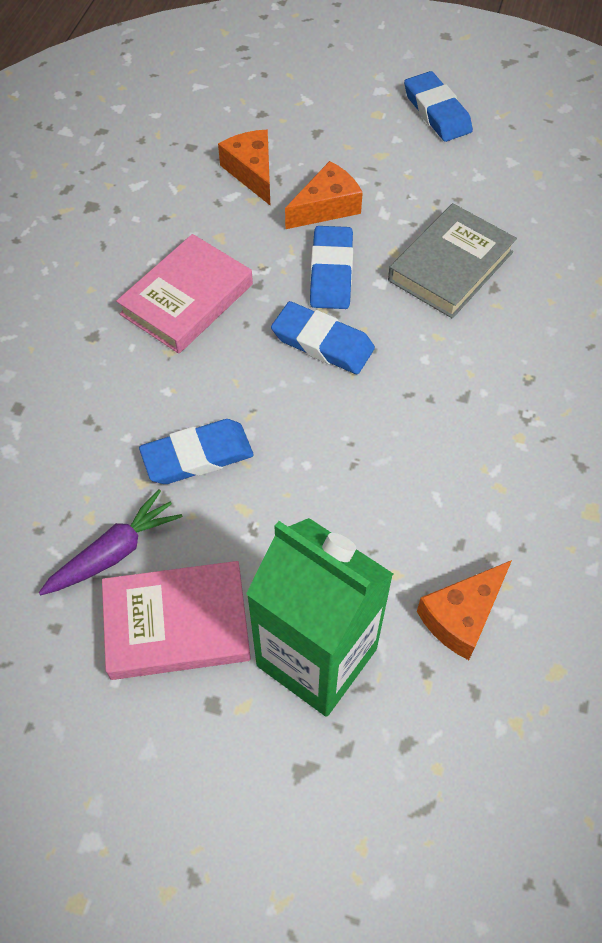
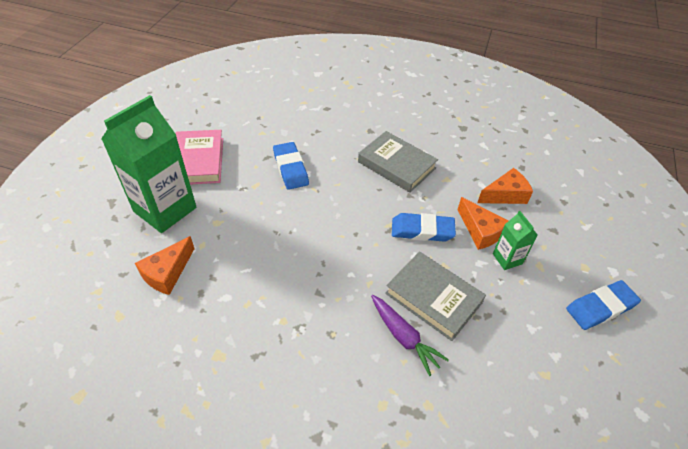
camera: 90 degrees right, 10 degrees down
purple carrot [39,489,183,595] -> purple carrot moved to [371,295,449,376]
pink book [116,234,253,354] -> grey book [358,131,438,192]
blue eraser [271,301,375,374] -> none
orange cheese [417,560,512,660] -> orange cheese turned 105 degrees counterclockwise [135,236,195,295]
none -> green carton [493,211,538,270]

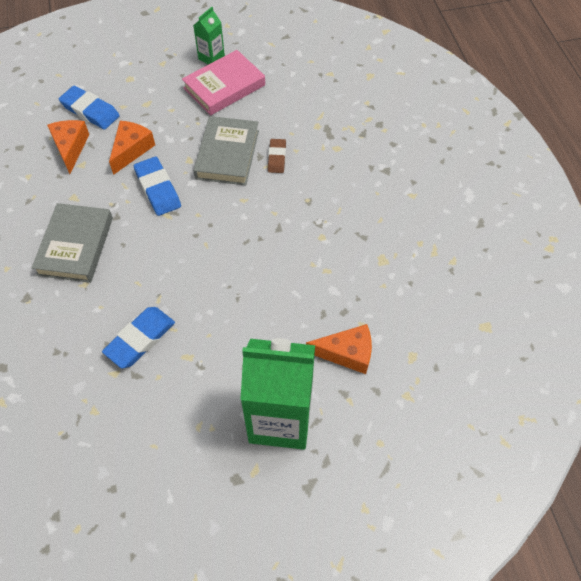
camera: 120 degrees left, 10 degrees up
pink book [176,130,223,185] -> pink book moved to [182,50,265,116]
purple carrot [371,295,449,376] -> brown eraser [268,139,286,173]
orange cheese [477,168,533,204] -> orange cheese turned 45 degrees clockwise [47,120,89,174]
green carton [493,211,538,270] -> green carton moved to [193,7,225,65]
blue eraser [566,280,641,330] -> blue eraser moved to [59,86,120,130]

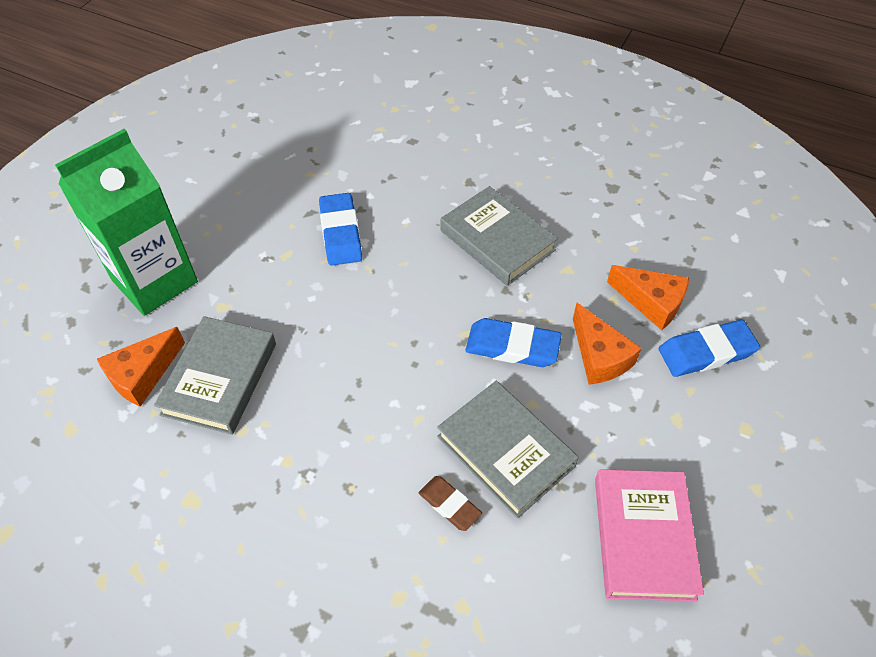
camera: 130 degrees right, 5 degrees down
green carton [193,7,225,65] -> none
none -> grey book [154,316,276,435]

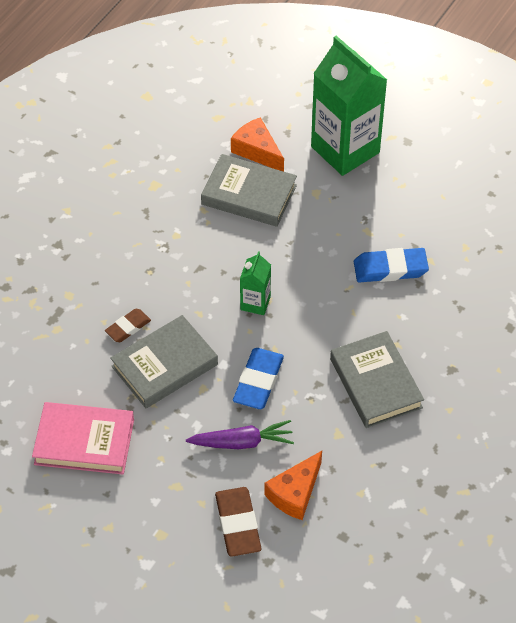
camera: 95 degrees right, 0 degrees up
grey book [441,186,558,286] -> grey book turned 75 degrees counterclockwise [330,331,424,428]
orange cheese [573,303,642,385] -> purple carrot [186,420,294,449]
blue eraser [659,320,760,377] -> brown eraser [215,487,261,557]
none -> green carton [240,251,271,315]

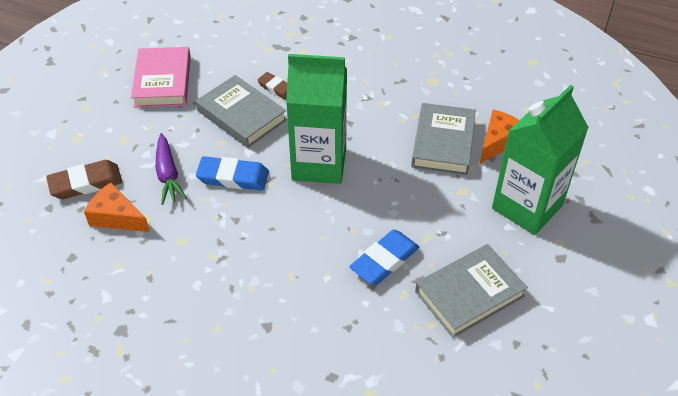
camera: 80 degrees right, 5 degrees down
green carton [240,251,271,315] -> green carton [286,54,347,184], size x2.14
grey book [330,331,424,428] -> grey book moved to [415,244,528,338]
blue eraser [354,248,429,282] -> blue eraser turned 60 degrees clockwise [349,230,419,285]

